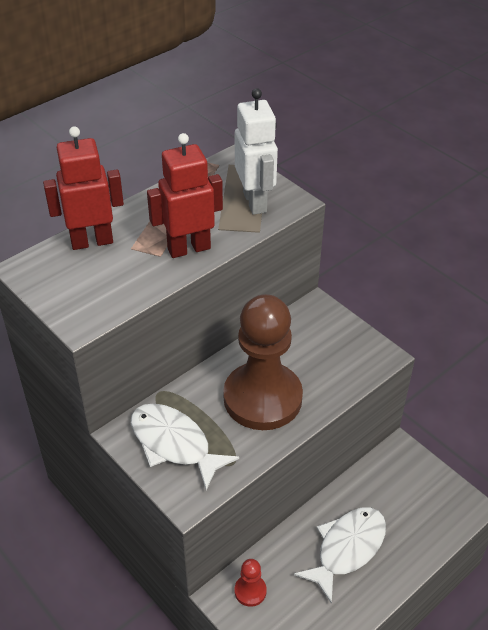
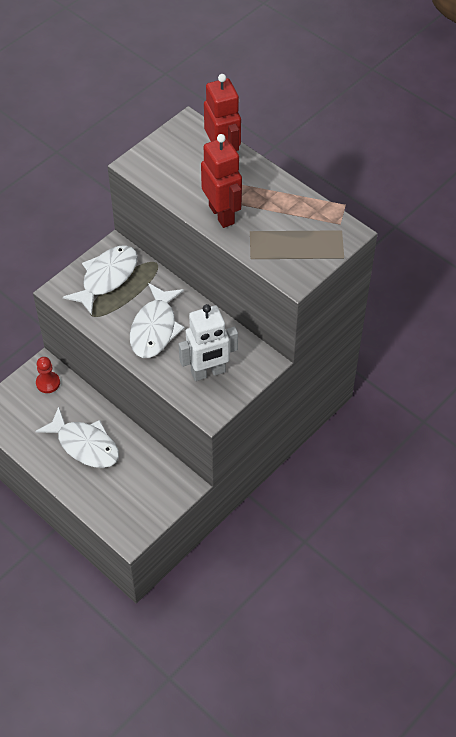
camera: 85 degrees right, 10 degrees up
brown pawn [223,294,303,430] -> white fish [130,283,185,358]
white robot [235,88,278,215] -> white robot moved to [179,304,238,381]

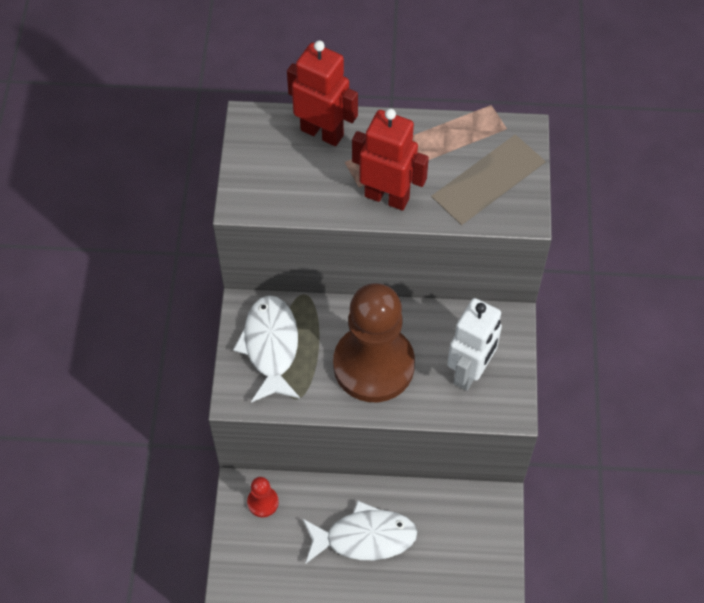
camera: 40 degrees left, 5 degrees up
white fish [130,283,185,358] -> brown pawn [333,283,415,402]

